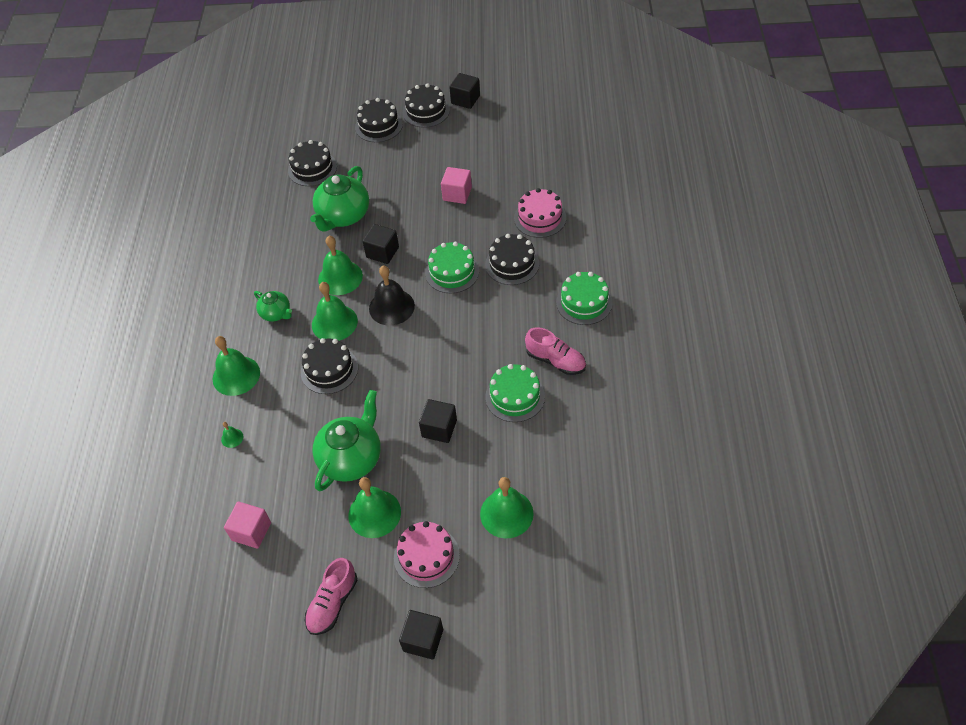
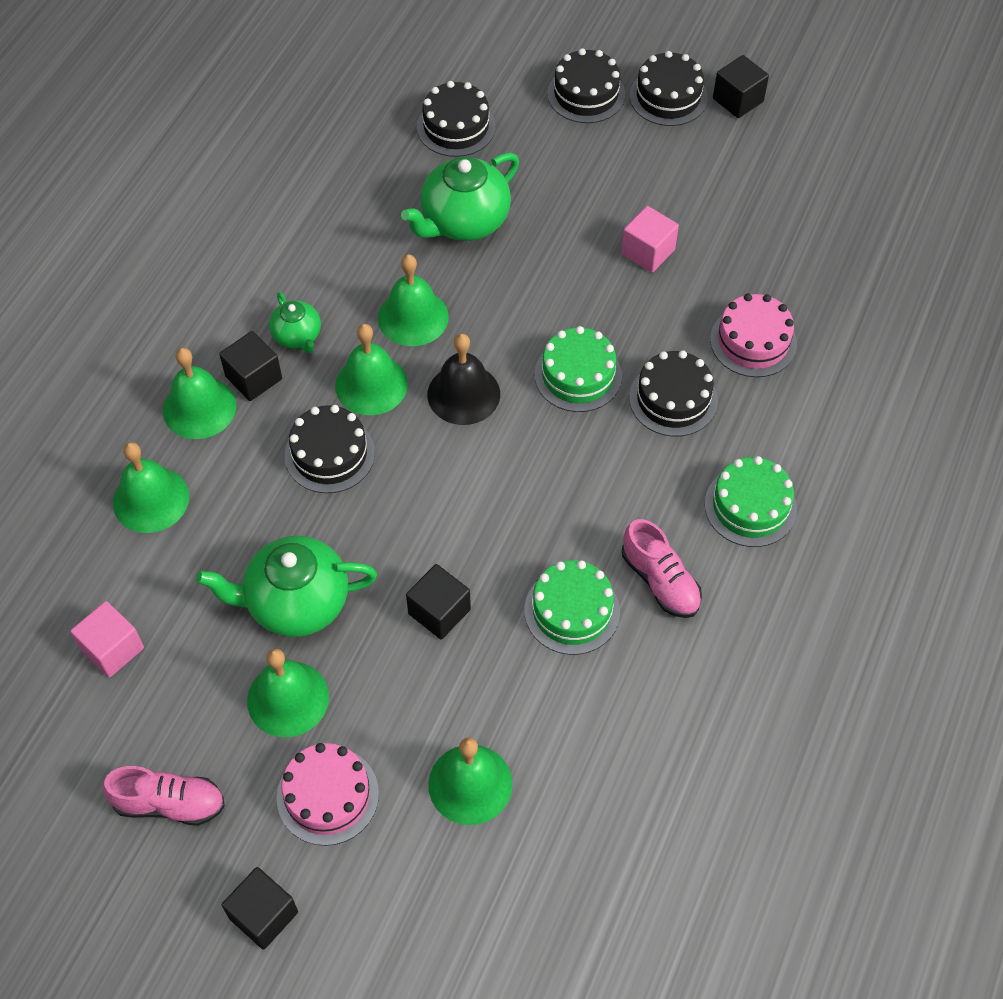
camera: 20 degrees right, 5 degrees up
green bell [221,422,243,448] -> green bell [113,442,189,533], size x2.25
pink shoe [305,558,357,635] -> pink shoe turned 135 degrees counterclockwise [103,766,225,826]
green teapot [312,390,381,491] -> green teapot turned 150 degrees counterclockwise [196,536,377,637]
black cube [363,224,399,264] -> black cube moved to [219,331,282,401]

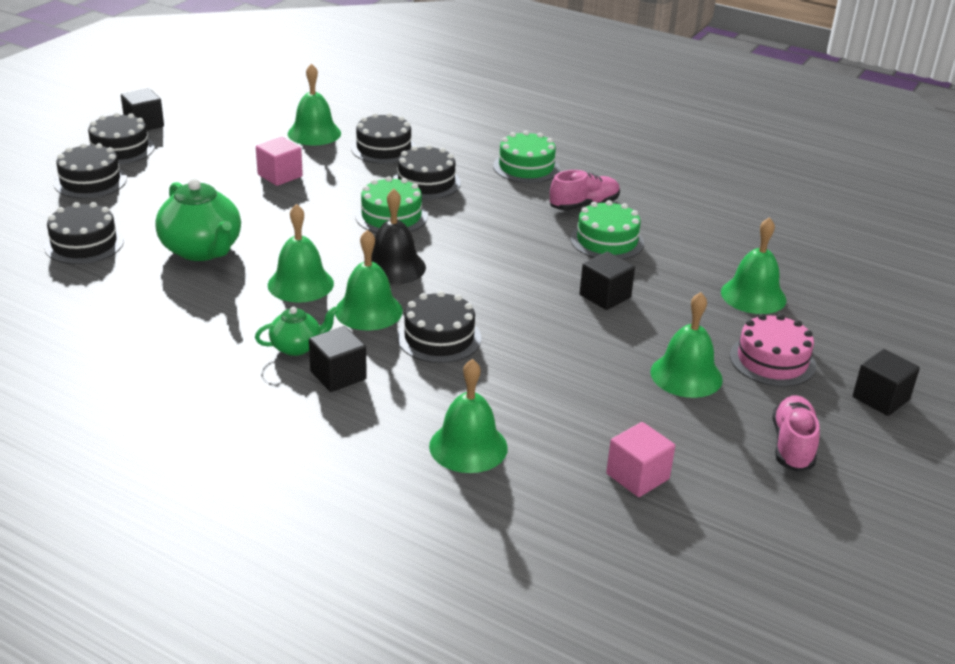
camera: 85 degrees left, 25 degrees down
green bell [163,348,236,439] -> green bell moved to [288,63,341,146]
green teapot [196,536,377,637] -> none
pink cake [710,294,797,377] -> black cake [351,113,416,164]

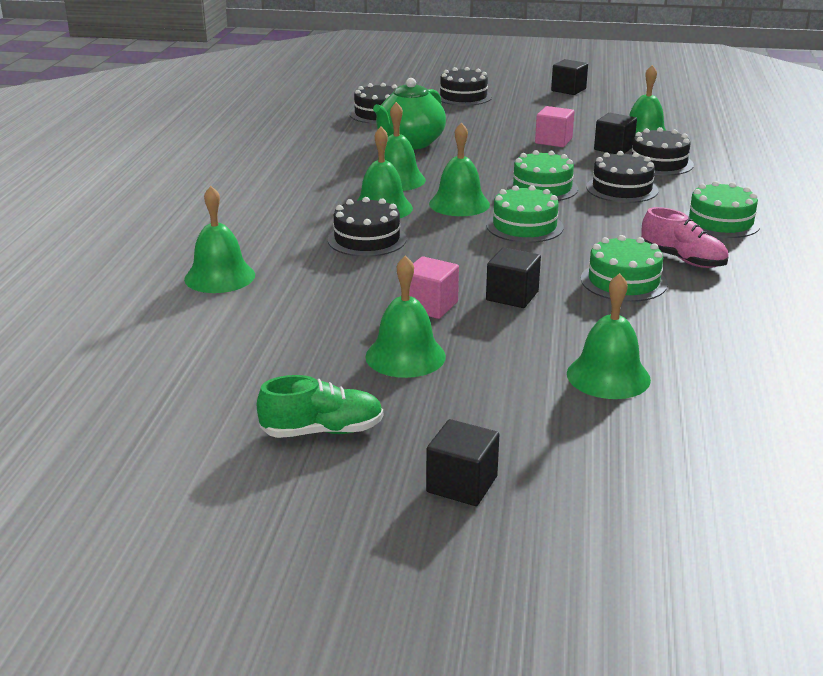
camera: 70 degrees right, 5 degrees down
black cake [88,112,155,165] -> none
green teapot [255,307,338,356] -> none
black cube [309,326,367,392] -> black cube moved to [594,113,637,154]
black bell [364,189,426,285] -> green bell [429,122,490,216]
pink cube [606,422,675,497] -> pink cube moved to [410,256,459,319]
pink cake [730,314,816,387] -> none
pink shoe [773,396,820,472] -> green shoe [257,375,383,438]
none -> green cake [486,185,564,243]

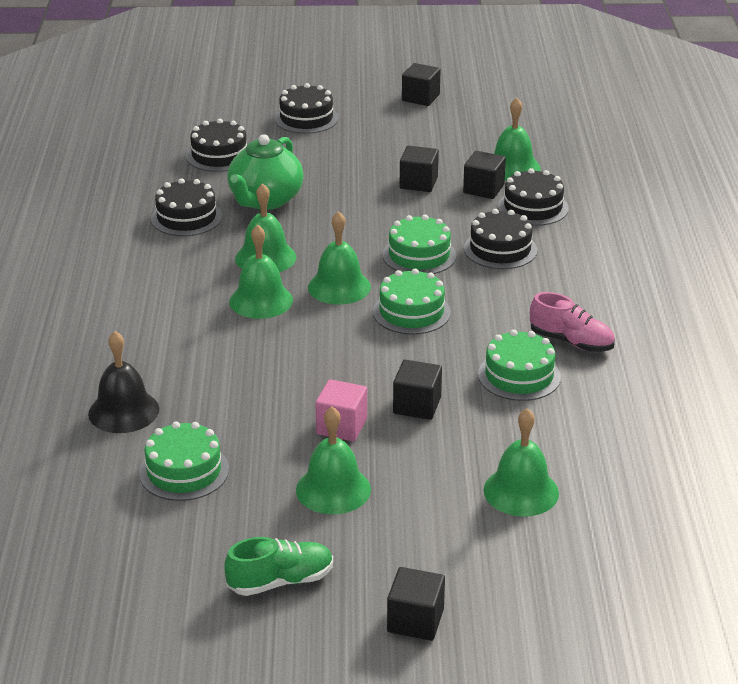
camera: 10 degrees left, 5 degrees up
green bell [184,186,255,293] -> black bell [88,331,159,433]
black cake [328,197,407,257] -> black cake moved to [151,178,222,236]
pink cube [535,106,575,147] -> black cube [400,145,439,192]
green cake [685,181,761,238] -> green cake moved to [139,421,229,501]

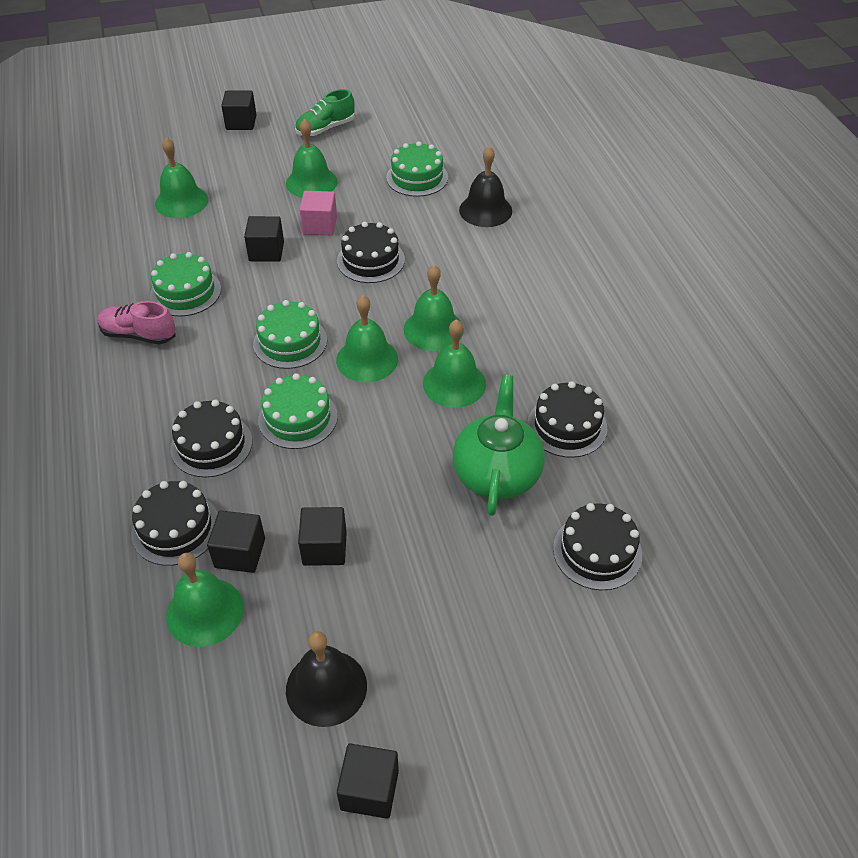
camera: 165 degrees right, 15 degrees up
black cake [275,83,339,134] -> black cake moved to [337,222,405,283]
none -> black bell [286,631,367,727]

